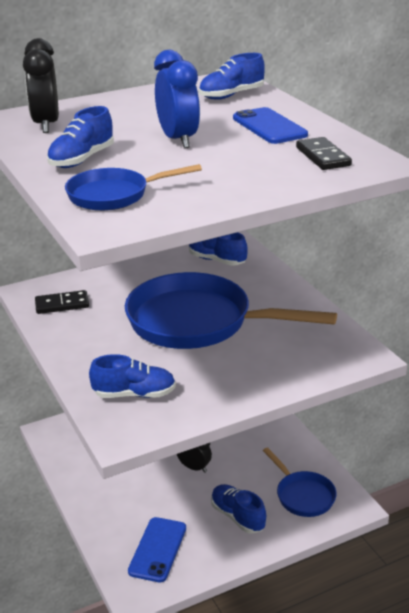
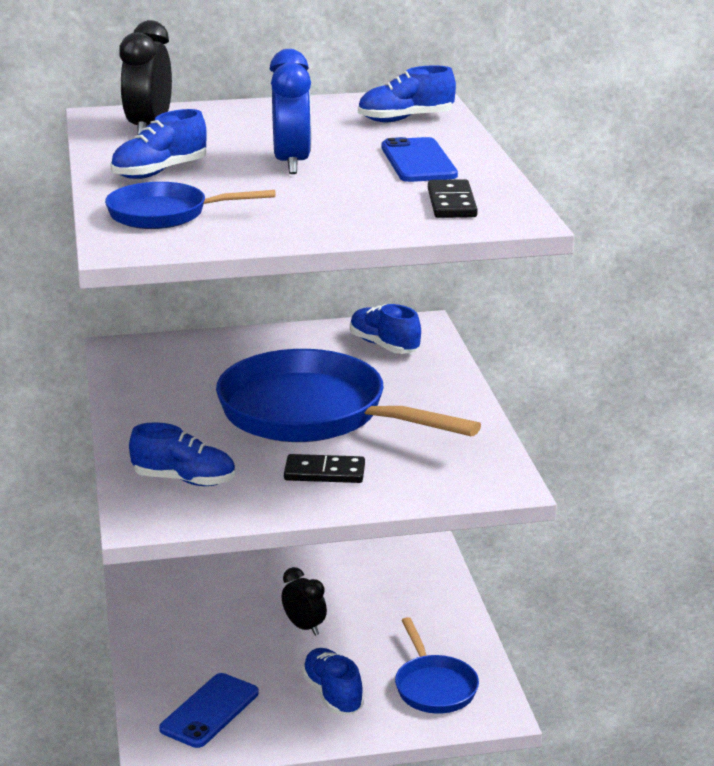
camera: 15 degrees right, 5 degrees down
black domino [35,290,89,314] -> black domino moved to [284,454,365,483]

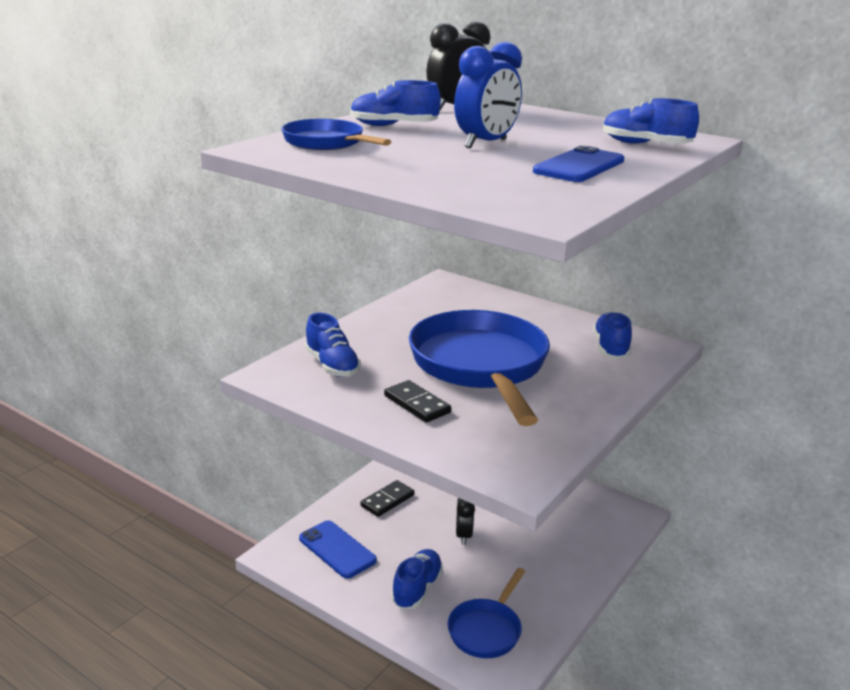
camera: 45 degrees right, 0 degrees up
blue phone [159,673,259,748] -> blue phone turned 60 degrees clockwise [299,520,377,578]
black domino [428,179,478,218] -> black domino moved to [360,480,415,517]

